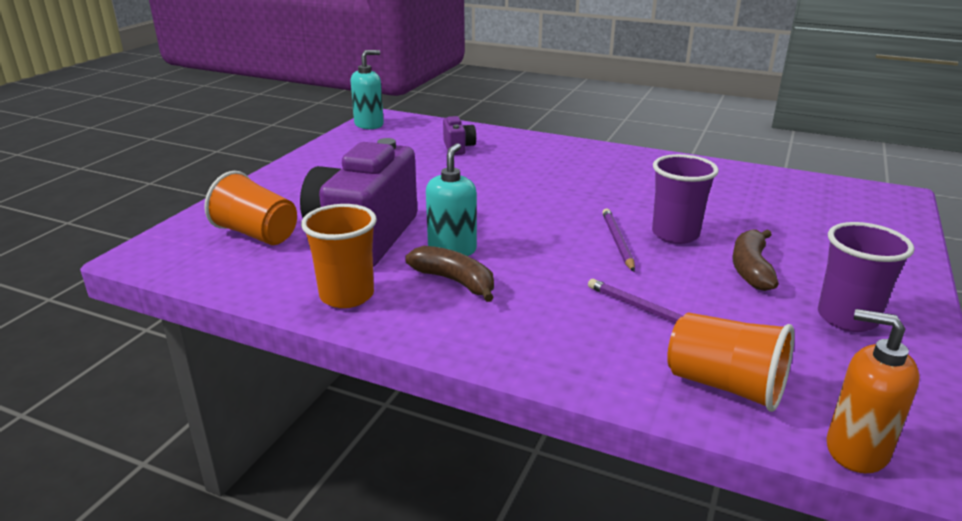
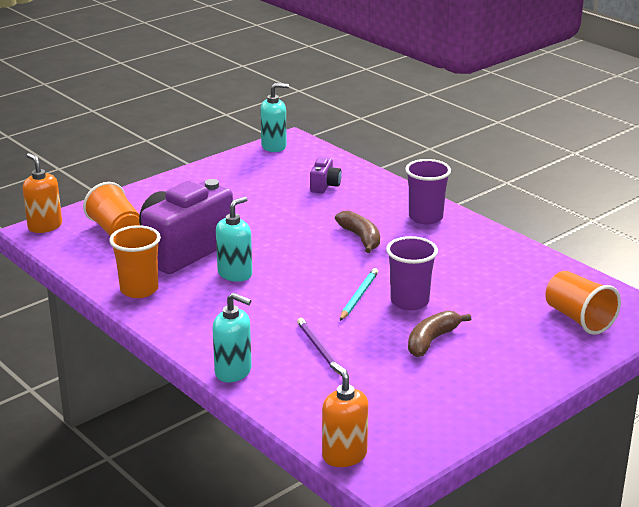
camera: 25 degrees right, 0 degrees up
brown banana [405,246,494,302] -> brown banana moved to [335,211,380,253]
purple pencil [602,208,635,271] -> turquoise pencil [340,268,378,321]
orange cup [667,313,794,412] -> orange cup moved to [545,271,621,335]
purple cup [818,222,914,332] -> purple cup moved to [405,159,451,224]
none -> orange soap dispenser [23,153,62,233]
none -> turquoise soap dispenser [213,293,252,382]

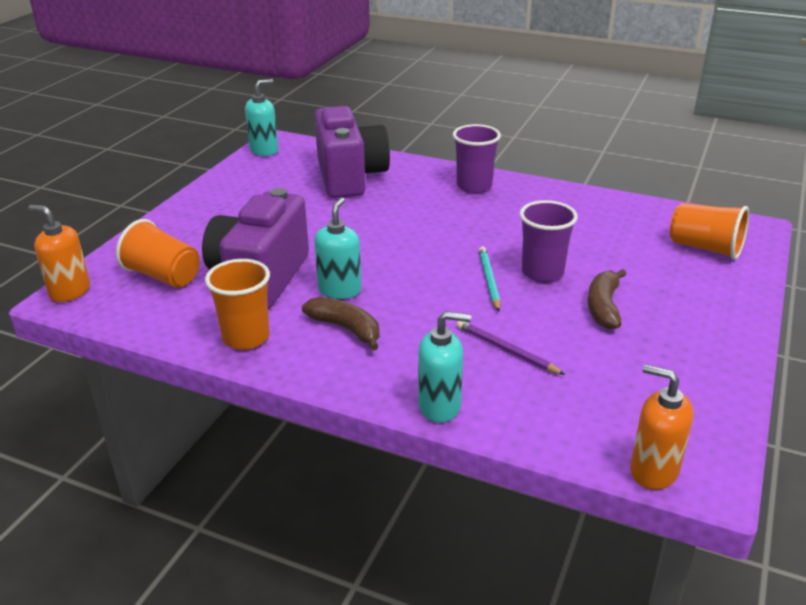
camera: 25 degrees left, 5 degrees up
purple camera [310,157,342,193] -> purple camera [315,106,390,198], size x2.33
brown banana [335,211,380,253] -> brown banana moved to [302,297,380,351]

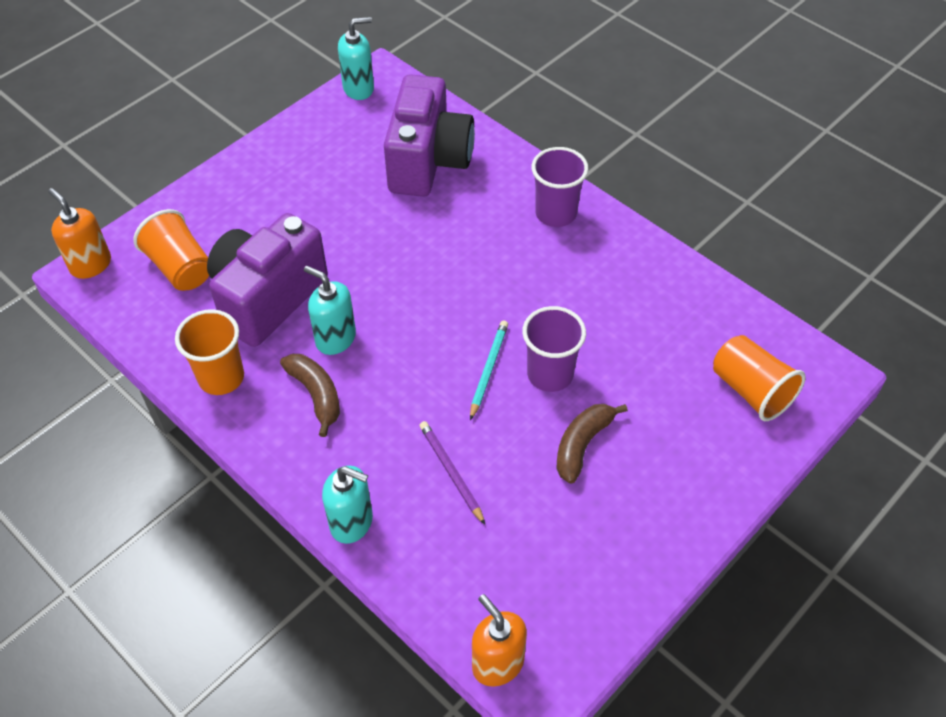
camera: 20 degrees right, 20 degrees up
turquoise soap dispenser [314,197,362,299] -> turquoise soap dispenser turned 90 degrees counterclockwise [304,266,356,355]

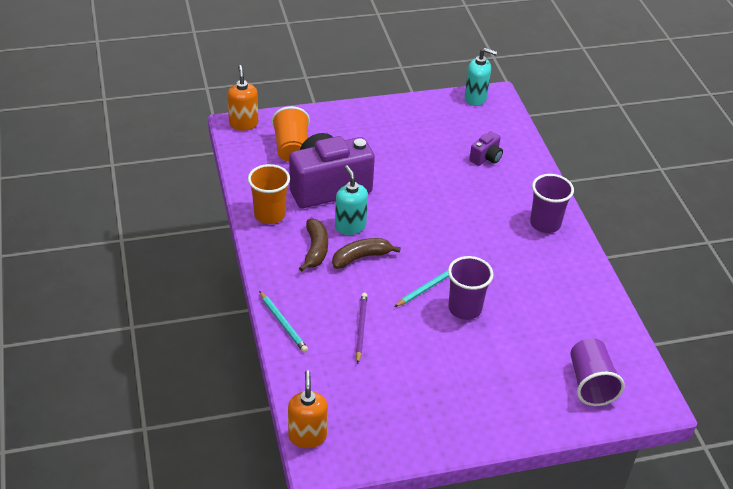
camera: 30 degrees right, 10 degrees down
turquoise soap dispenser [322,466,373,544] -> turquoise pencil [259,291,308,353]
purple camera [384,74,475,197] -> purple camera [470,131,503,166], size x0.43
brown banana [556,404,628,484] -> brown banana moved to [332,238,401,269]
orange cup [713,335,805,421] -> purple cup [570,338,625,406]

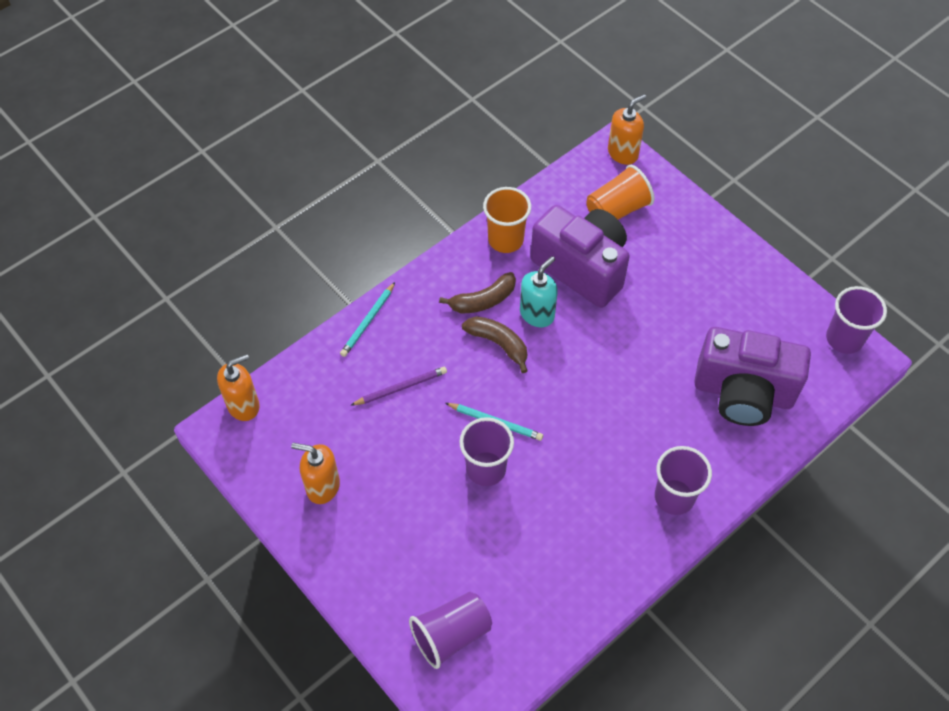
camera: 65 degrees right, 15 degrees up
turquoise soap dispenser [465,48,497,106] -> purple cup [826,286,887,354]
purple camera [470,131,503,166] -> purple camera [694,327,811,426], size x2.33
none -> orange soap dispenser [291,443,340,504]

